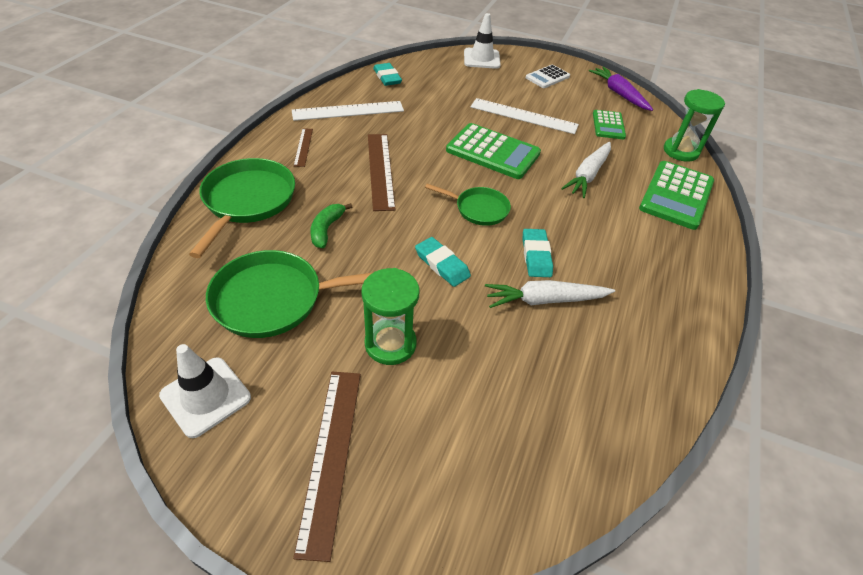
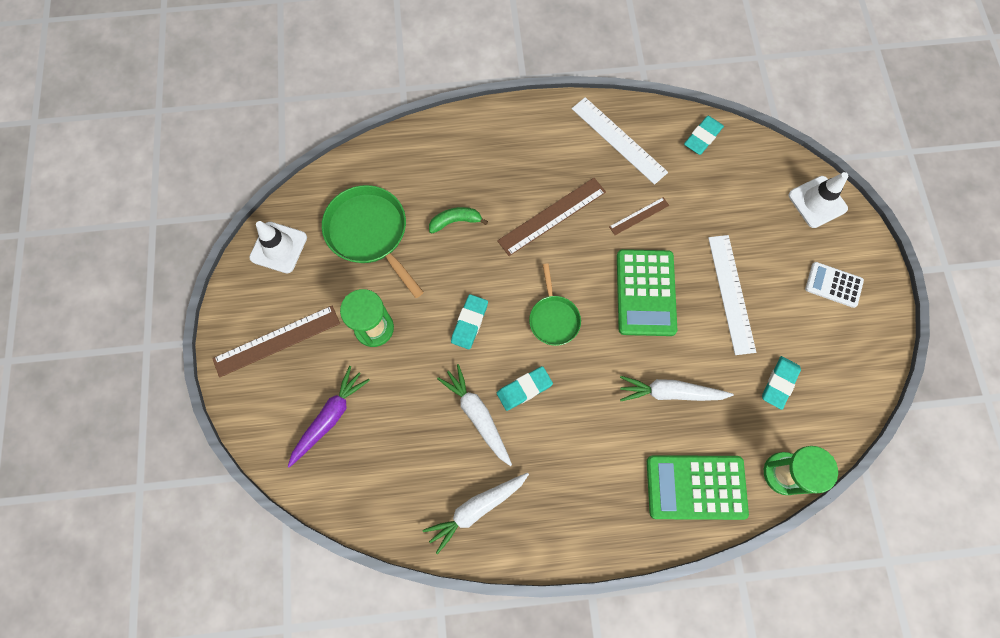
camera: 65 degrees right, 25 degrees up
green pan [189,158,295,258] -> none
brown ruler [294,128,313,167] -> brown ruler moved to [609,197,669,235]
purple carrot [589,67,653,111] -> purple carrot moved to [288,366,370,468]
green calculator [593,110,626,139] -> turquoise eraser [762,356,801,410]
none -> white carrot [422,473,529,554]

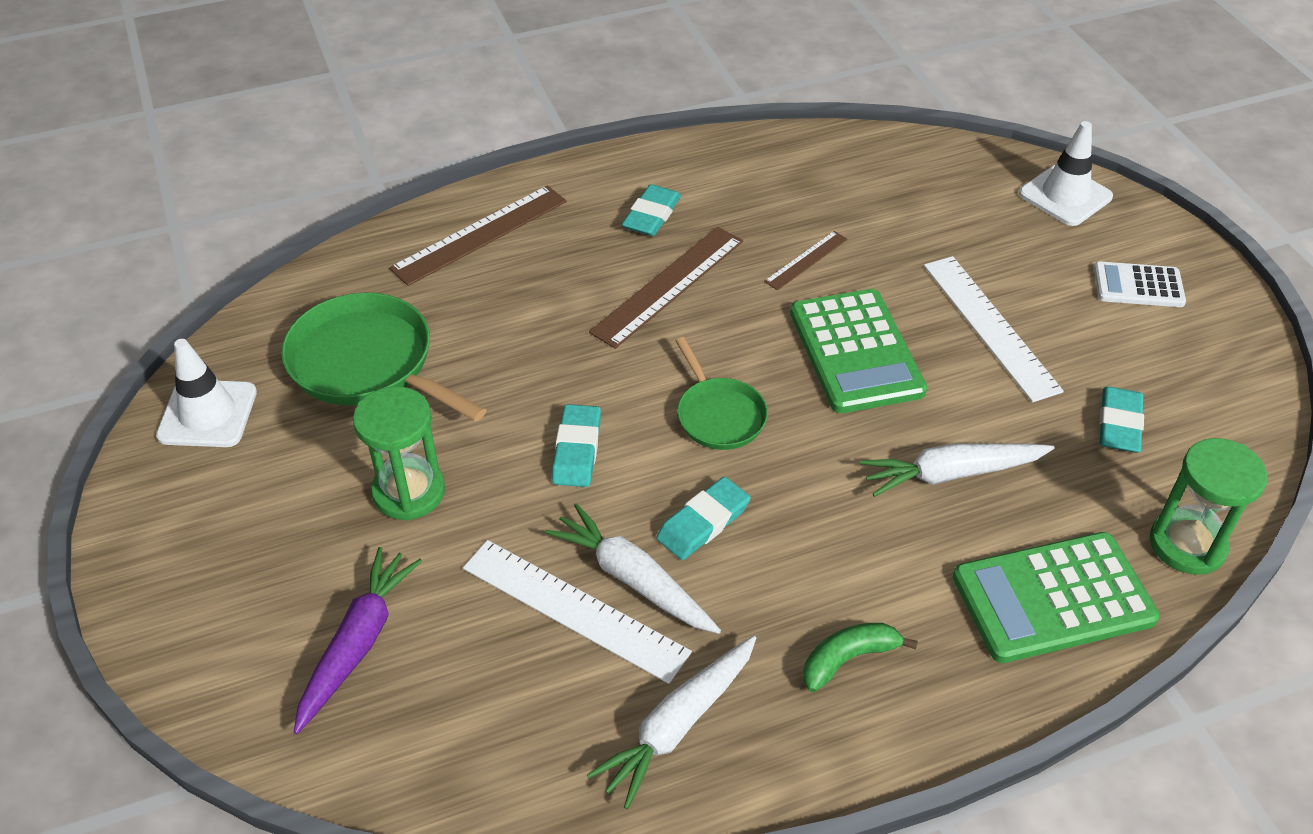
camera: 15 degrees left, 25 degrees down
brown ruler [212,306,340,378] -> brown ruler moved to [389,185,567,286]
green banana [429,207,488,234] -> green banana moved to [803,623,918,692]
white ruler [572,97,668,185] -> white ruler moved to [463,540,692,684]
turquoise eraser [684,116,724,155] -> turquoise eraser moved to [622,184,681,236]

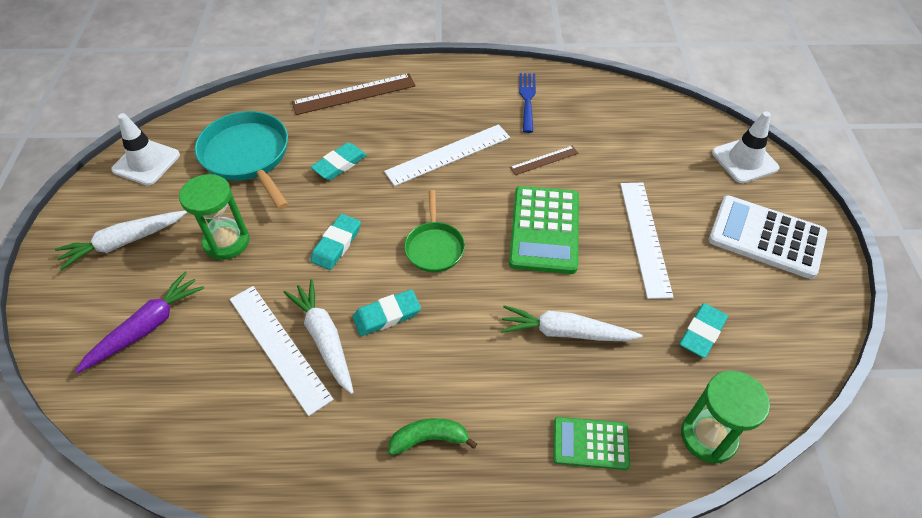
camera: 20 degrees right, 5 degrees up
green pan [281,293,486,422] -> turquoise pan [195,111,288,210]
white carrot [587,635,756,809] -> white carrot moved to [55,211,187,270]
brown ruler [589,227,743,349] -> white ruler [384,124,510,186]
turquoise eraser [622,184,681,236] -> turquoise eraser moved to [311,143,367,180]
green calculator [953,532,1160,663] -> green calculator [553,417,630,470], size x0.58
white calculator [1094,261,1186,307] -> white calculator [709,195,827,279], size x1.71
none -> blue fork [519,73,536,133]

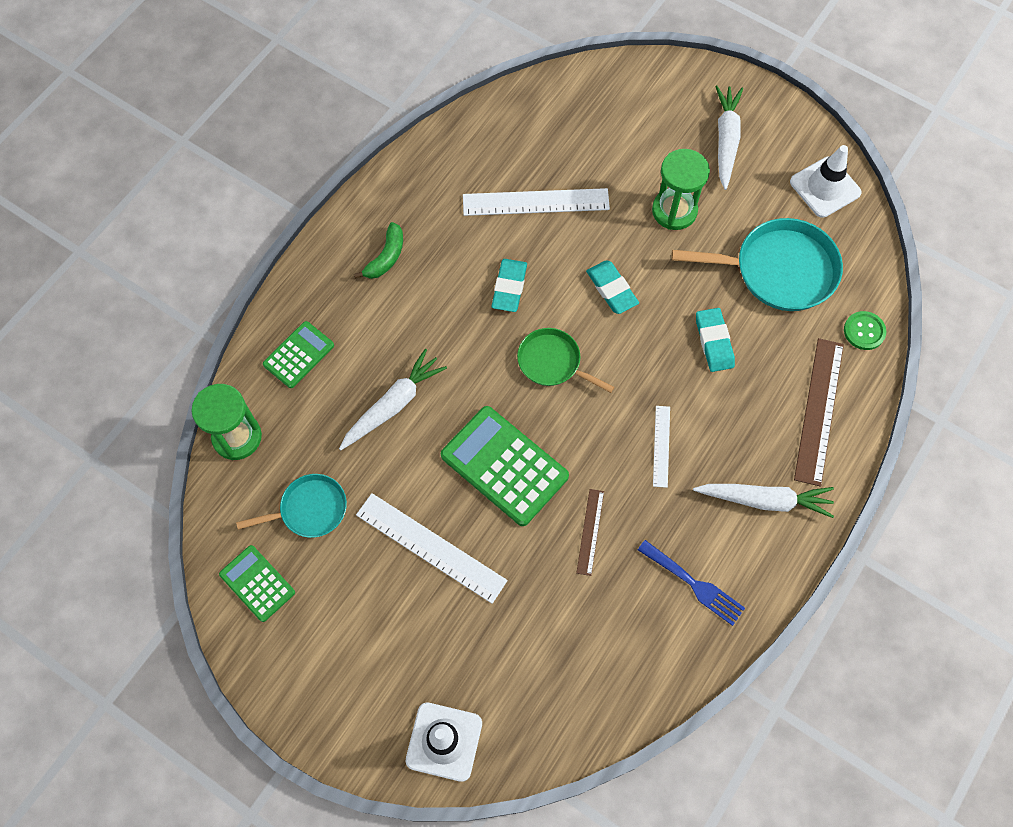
camera: 125 degrees right, 15 degrees up
purple carrot [75,272,204,373] -> none
white carrot [283,279,354,394] -> white carrot moved to [693,484,834,518]
white ruler [384,124,510,186] -> white ruler [653,406,670,488], size x0.54
turquoise eraser [680,303,728,358] -> turquoise pan [236,474,347,538]
white calculator [709,195,827,279] -> none
none -> green calculator [219,545,295,622]
none -> green button [844,311,886,350]

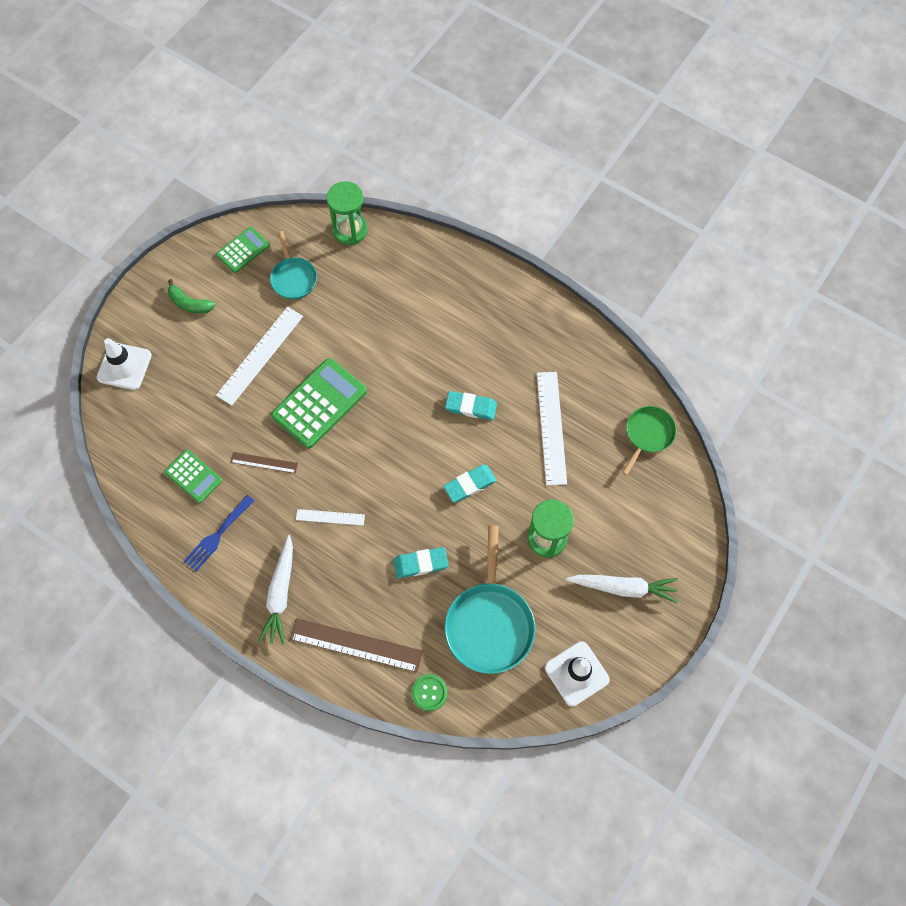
camera: 90 degrees right, 0 degrees up
green calculator [263,321,334,388] -> green calculator moved to [164,450,222,503]
white carrot [339,349,447,450] -> none
green banana [354,222,403,279] -> green banana moved to [168,279,215,313]
green pan [517,328,614,393] -> green pan moved to [622,406,676,475]

